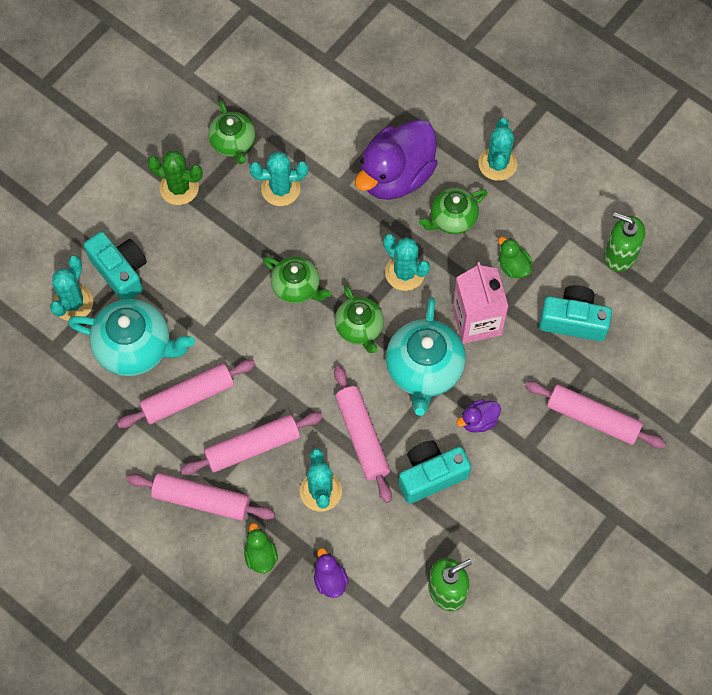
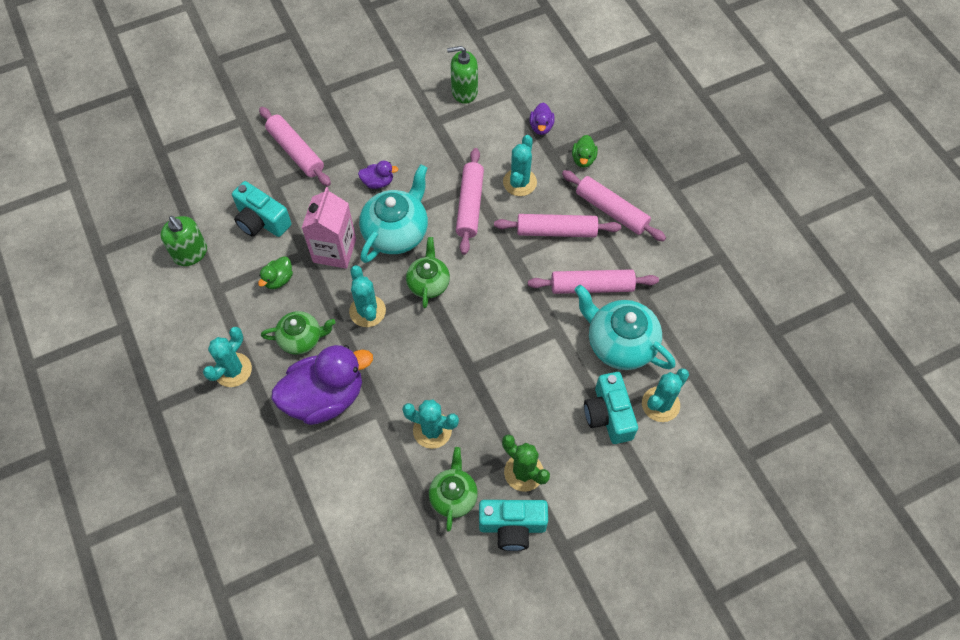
camera: 155 degrees left, 5 degrees down
green teapot [263,256,331,304] -> none
turquoise camera [399,440,471,504] -> turquoise camera moved to [479,500,548,551]
green duck [498,237,533,278] -> green duck turned 45 degrees clockwise [258,256,293,289]

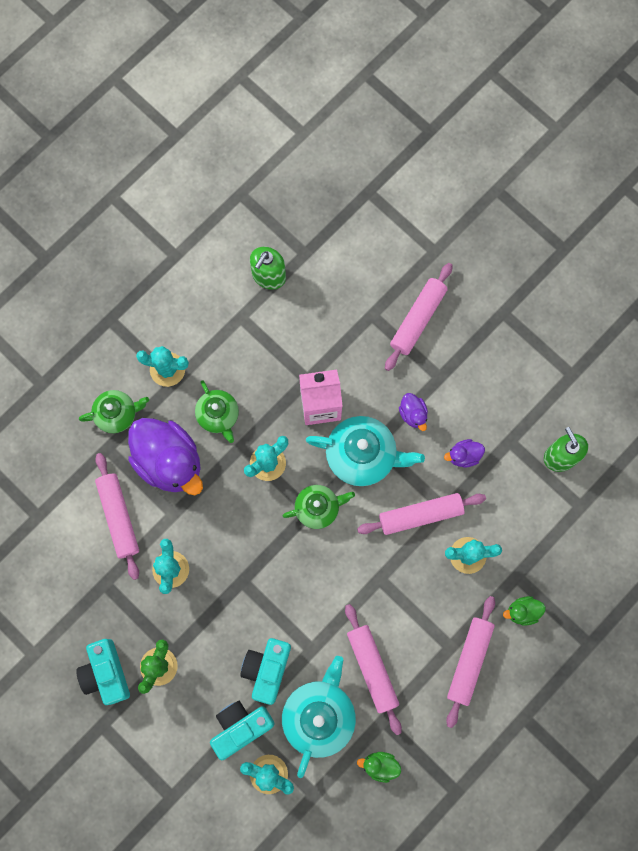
camera: 70 degrees right, 15 degrees up
turquoise camera [232,181,291,237] -> turquoise camera moved to [240,638,291,705]
green duck [258,256,293,289] -> green duck moved to [357,752,401,783]
green teapot [429,447,478,532] -> green teapot moved to [79,390,149,433]
pink rolling pin [494,214,621,237] -> pink rolling pin moved to [95,453,139,580]
purple duck [530,103,555,135] -> purple duck moved to [444,439,485,467]

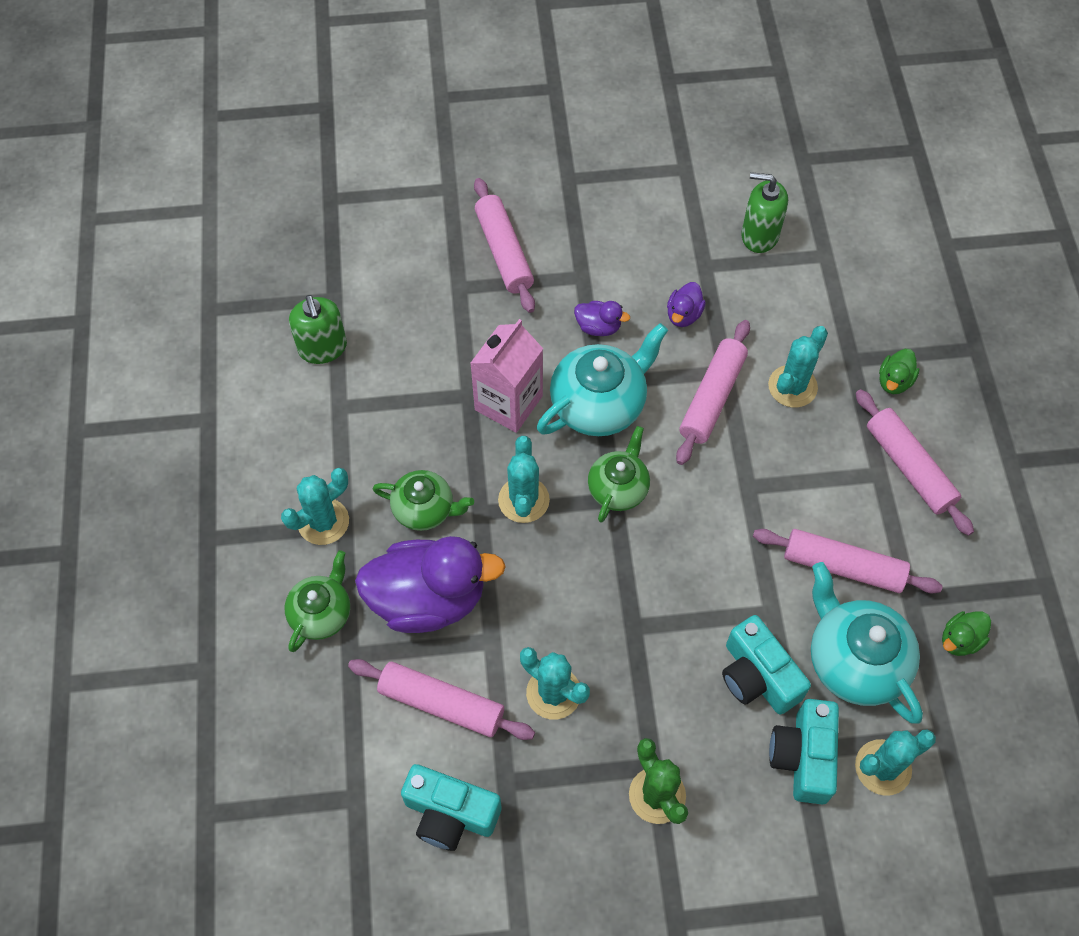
camera: 50 degrees left, 15 degrees down
turquoise camera [76,639,130,705] -> turquoise camera moved to [401,764,502,851]

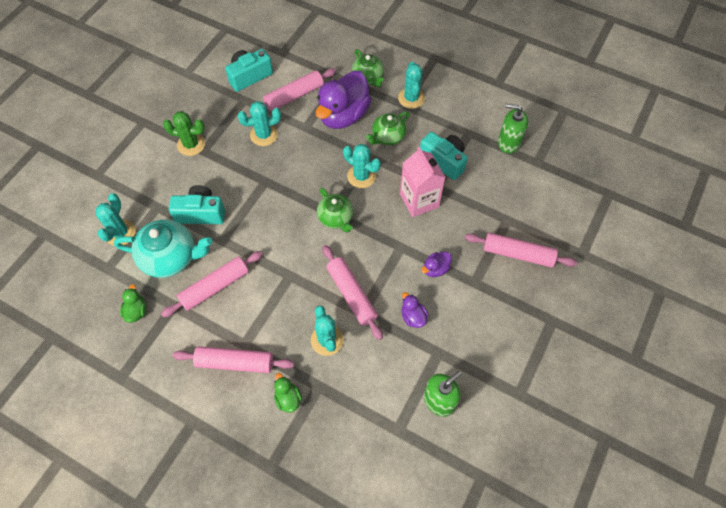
camera: 125 degrees right, 0 degrees up
turquoise teapot [537,323,668,436] -> none
turquoise camera [769,699,839,804] -> turquoise camera moved to [420,132,468,180]

